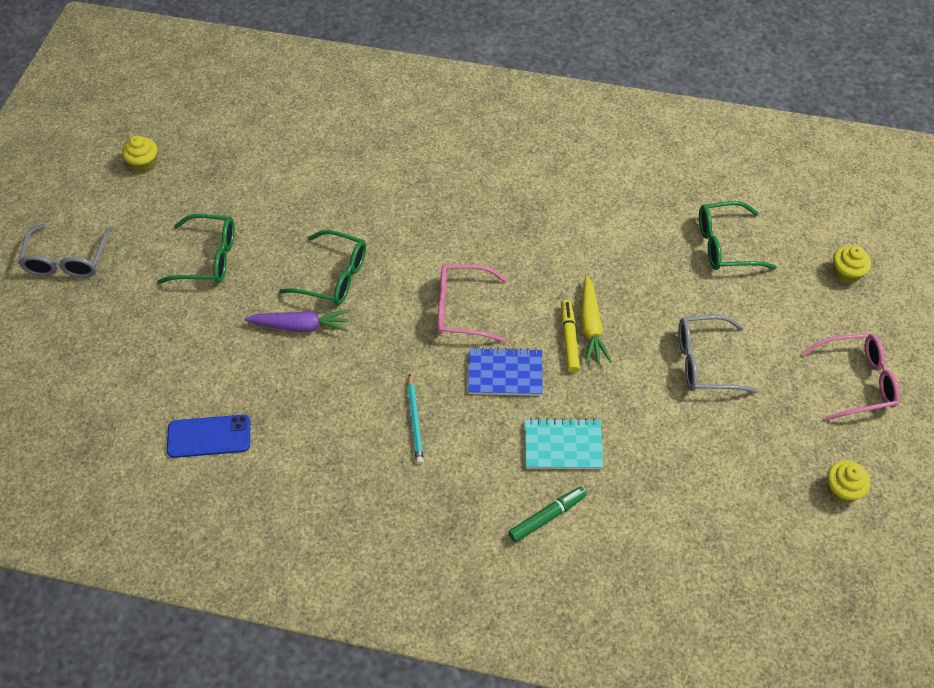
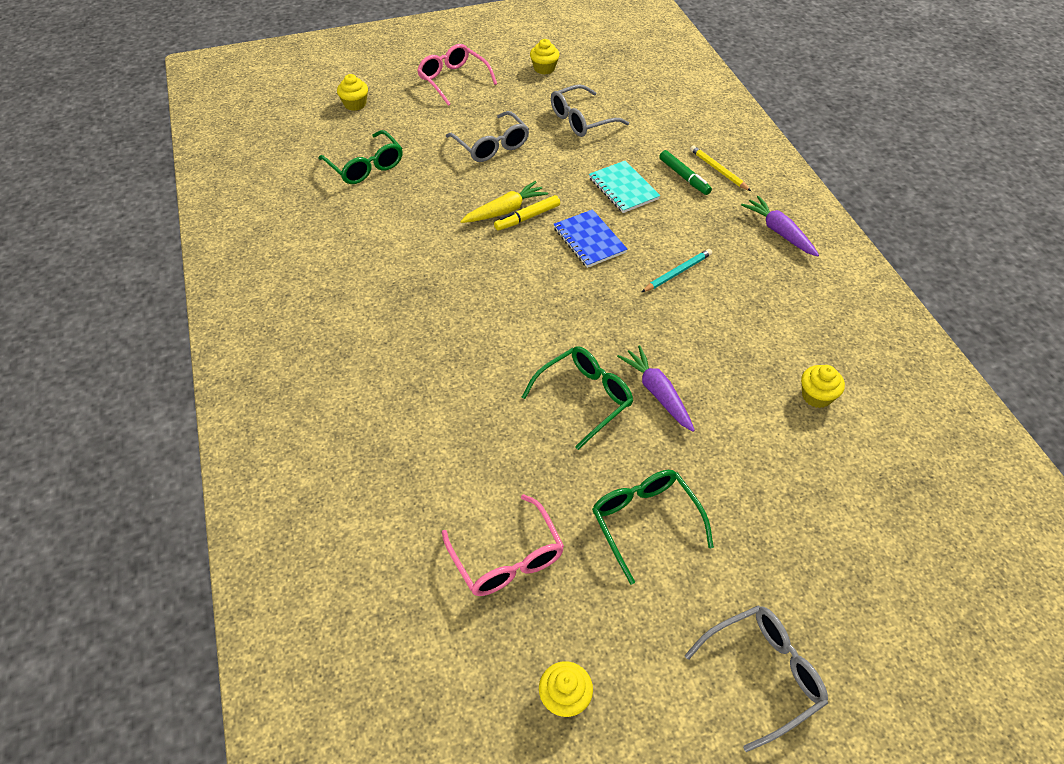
camera: 120 degrees left, 5 degrees down
blue phone [167,415,250,458] -> yellow cupcake [801,365,845,408]
green glasses [279,230,366,305] -> green glasses turned 60 degrees clockwise [522,346,633,450]
pink glasses [437,264,507,342] -> pink glasses moved to [442,494,564,596]
green marker [508,487,587,543] -> green marker turned 150 degrees counterclockwise [659,150,712,195]
none -> grey glasses [551,84,629,137]
none -> yellow pencil [690,145,751,191]
none -> purple carrot [741,196,819,257]

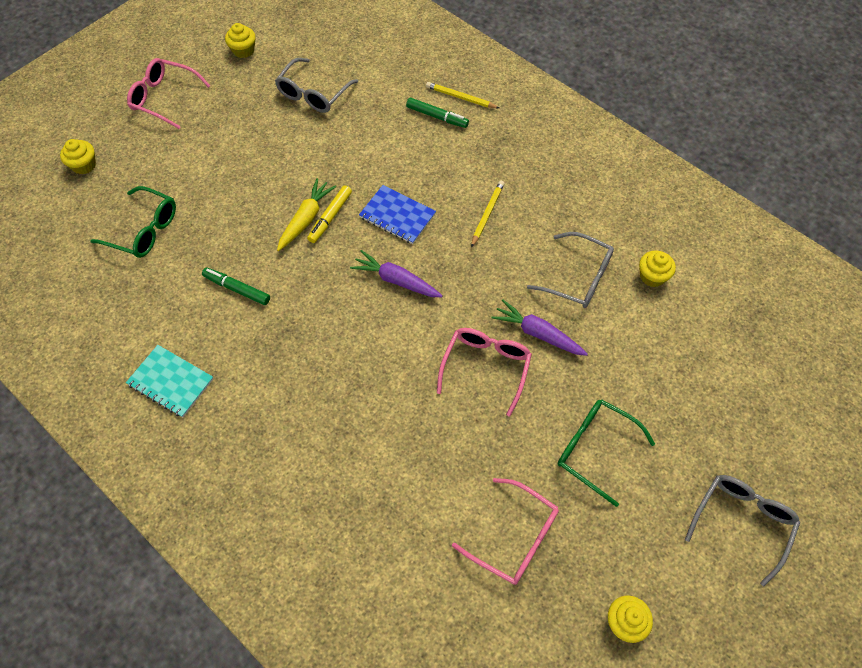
camera: 30 degrees left, 10 degrees up
grey glasses [446,111,529,162] -> grey glasses moved to [527,232,614,308]
green glasses [522,346,633,450] -> pink glasses [437,328,532,417]
turquoise notebook [589,161,660,213] -> turquoise notebook moved to [126,345,213,417]
turquoise pencil [642,249,712,292] -> yellow pencil [471,181,505,247]
purple carrot [741,196,819,257] -> purple carrot moved to [350,250,443,297]
none -> green marker [202,268,270,305]

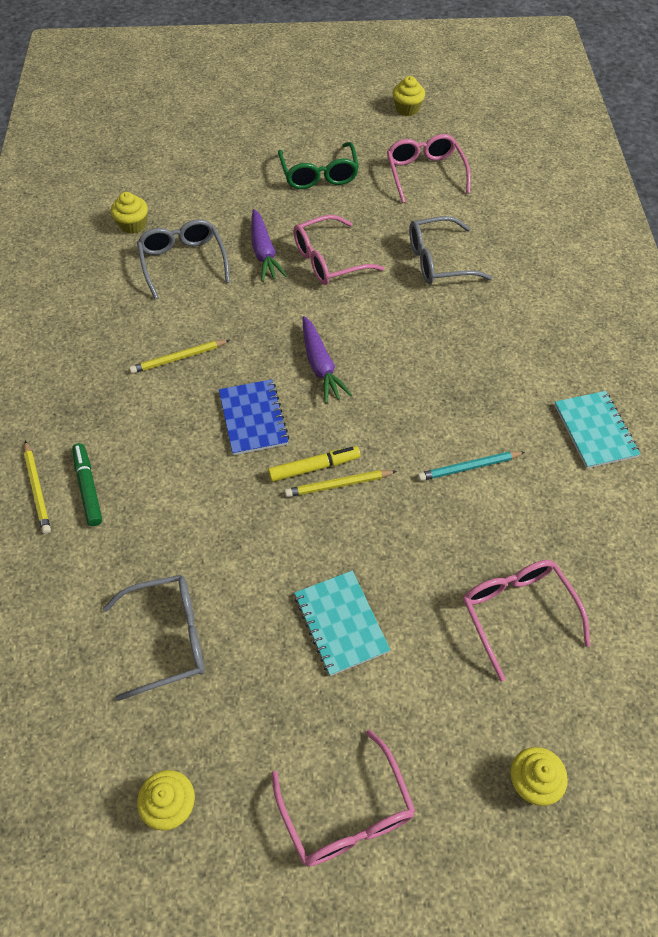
camera: 135 degrees left, 5 degrees down
green glasses [90,186,176,258] -> pink glasses [463,560,590,681]
green marker [202,268,270,305] -> turquoise pencil [418,451,525,481]
yellow carrot [277,178,336,251] -> yellow pencil [284,470,397,497]
grey glasses [685,475,800,586] -> grey glasses moved to [409,216,492,284]
none -> turquoise notebook [294,570,390,676]

